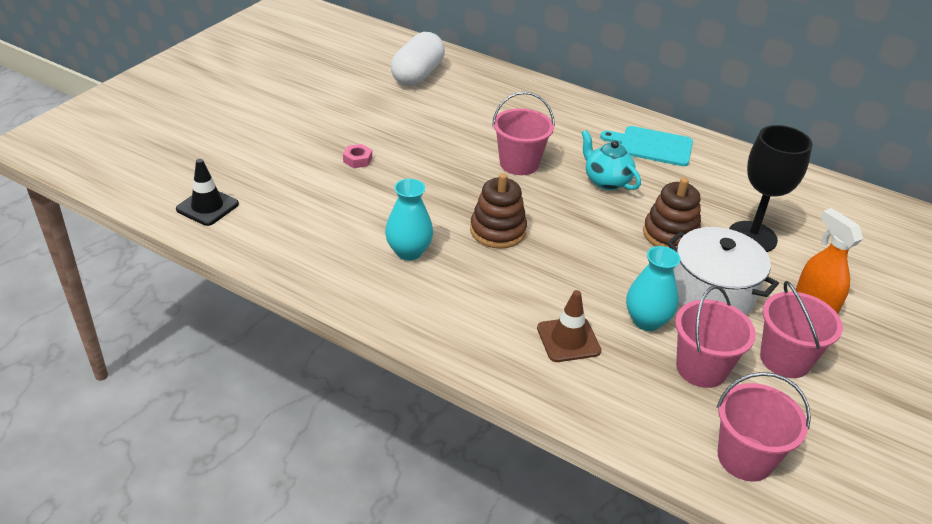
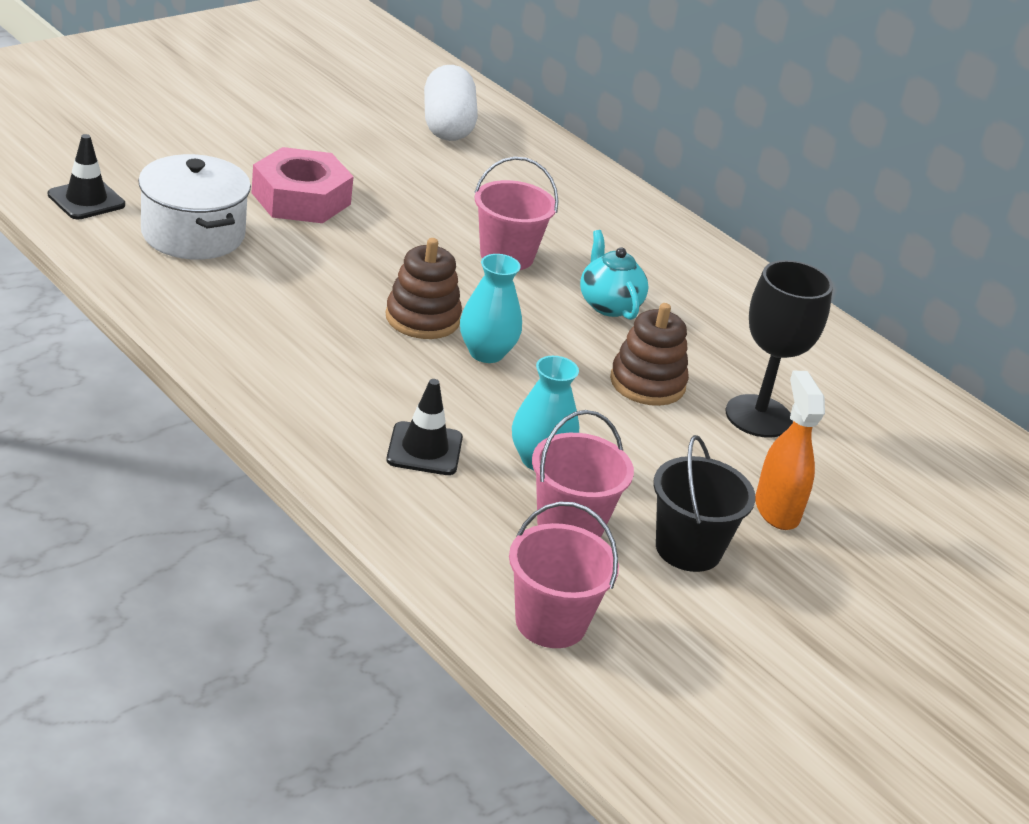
camera: 15 degrees right, 5 degrees down
pink nut [343,144,372,168] -> pink nut [252,147,354,223], size x2.49
turquoise vase [385,179,433,261] -> turquoise vase moved to [460,254,522,363]
white capsule [391,32,445,86] -> white capsule turned 45 degrees counterclockwise [424,65,478,141]
brown traffic cone [537,290,601,362] -> black traffic cone [386,379,463,475]
turquoise cutting board [600,126,693,166] -> none
white pot [667,227,779,315] -> white pot moved to [138,154,251,260]
pink bucket [760,281,843,378] -> black bucket [653,435,756,572]

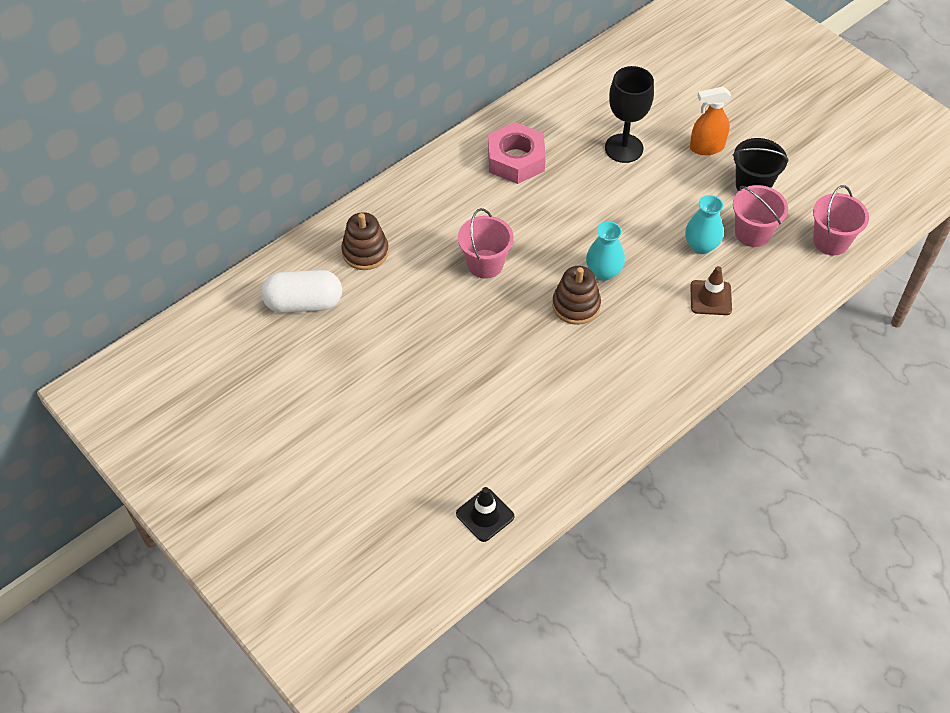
camera: 85 degrees left, 20 degrees up
white pot [138,154,251,260] -> none
pink nut [252,147,354,223] -> pink nut moved to [488,122,546,184]
black traffic cone [386,379,463,475] -> brown traffic cone [690,266,732,315]
turquoise teapot [580,230,648,320] -> none
brown stacking toy [610,303,689,406] -> brown stacking toy moved to [341,212,389,270]

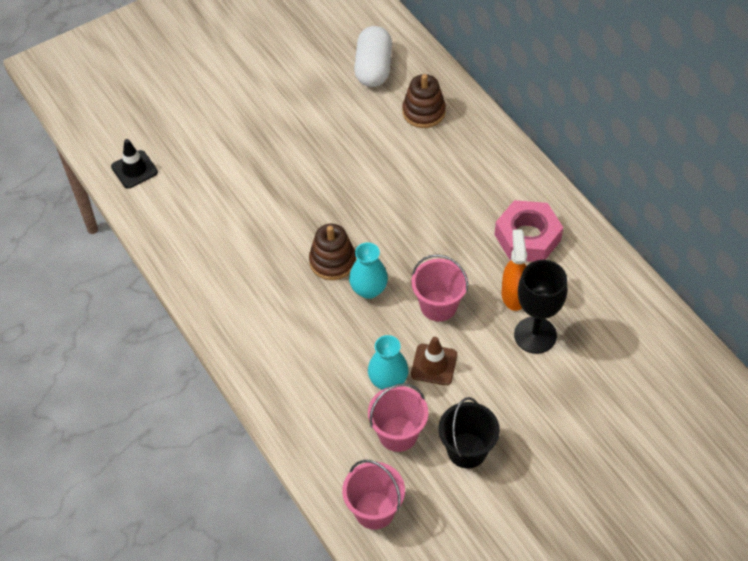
camera: 100 degrees right, 0 degrees up
pink bucket [458,208,514,279] -> pink bucket moved to [411,254,468,322]
orange spray bottle [690,87,731,155] -> orange spray bottle moved to [502,229,527,311]
brown traffic cone [690,266,732,315] -> brown traffic cone moved to [411,337,457,385]

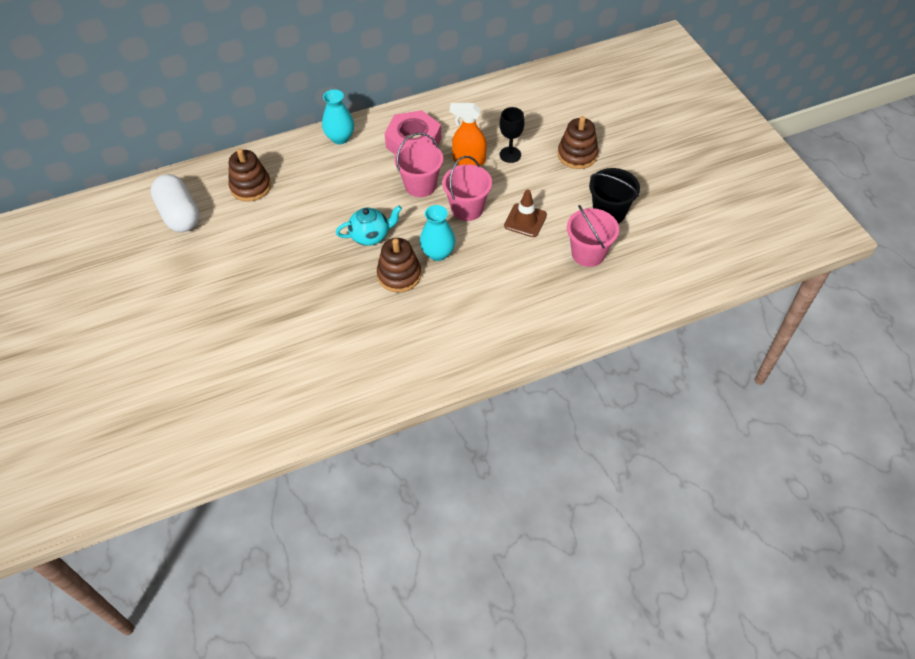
camera: 80 degrees left, 0 degrees up
black traffic cone [111,139,158,189] -> none
pink bucket [342,460,405,530] -> pink bucket moved to [394,133,443,197]
white capsule [354,26,392,87] -> white capsule turned 45 degrees clockwise [150,174,200,232]
turquoise vase [368,335,409,390] -> turquoise vase moved to [322,89,354,144]
black goblet [514,260,568,354] -> black goblet [500,107,525,163], size x0.63
none -> turquoise teapot [336,206,402,246]
none -> brown stacking toy [558,116,599,169]

